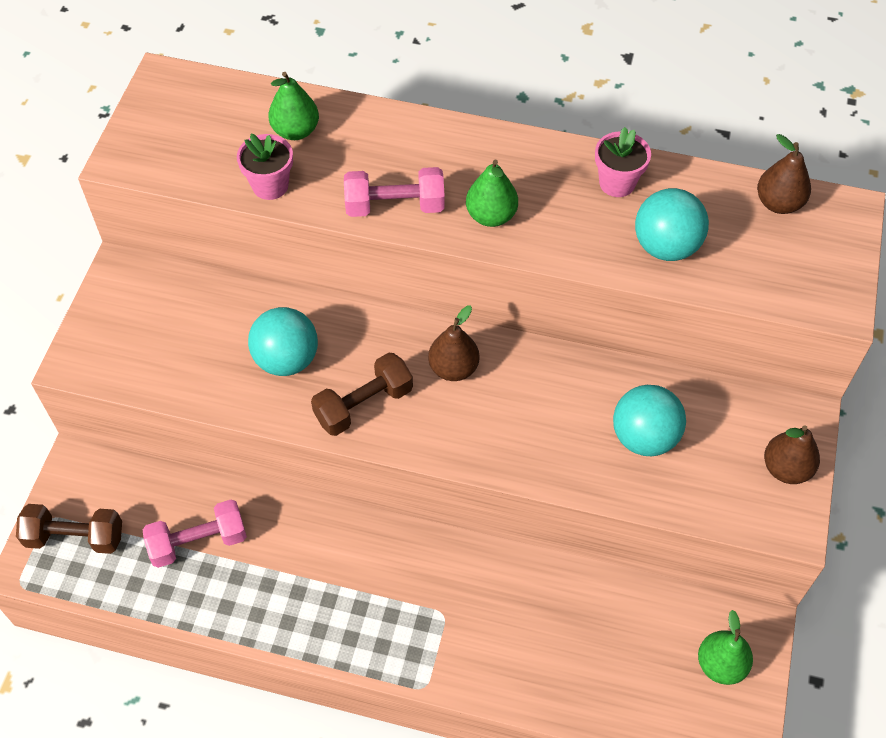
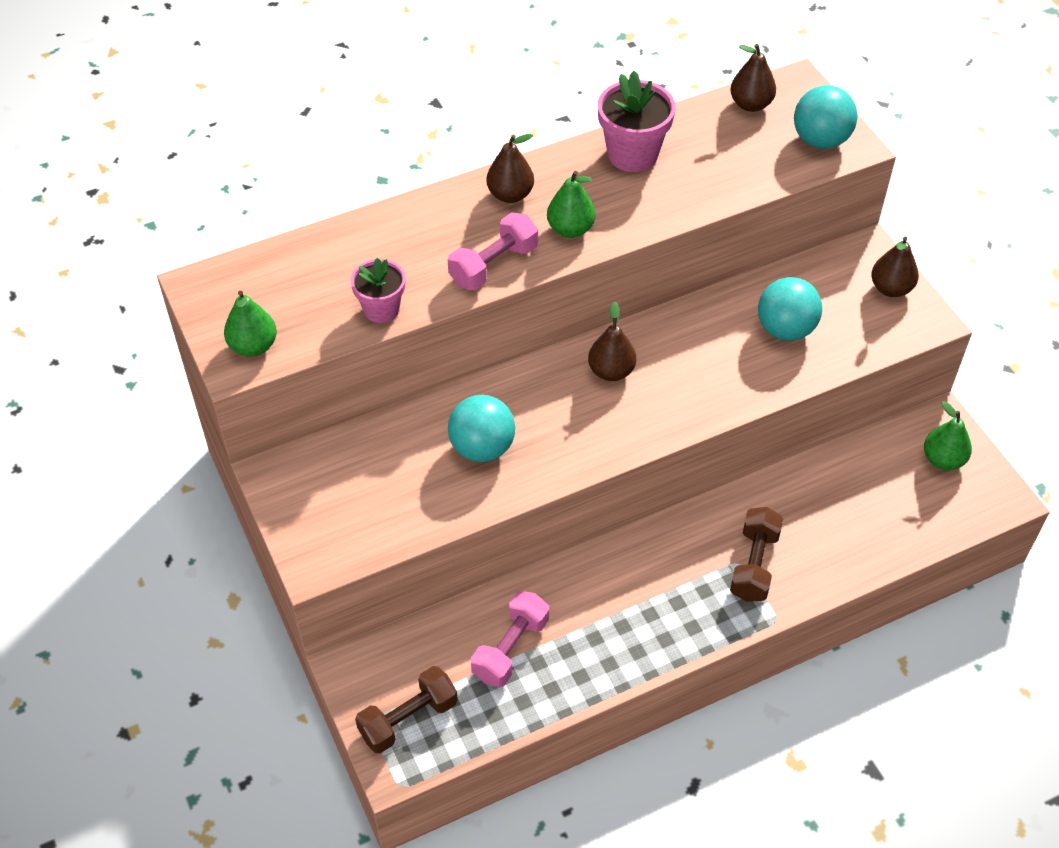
camera: 40 degrees left, 5 degrees down
green pear [268,72,319,140] -> green pear moved to [224,291,277,357]
brown dumbbell [311,353,413,436] -> brown dumbbell moved to [730,507,783,602]
pink flower pot [595,127,651,197] -> pink flower pot [598,71,676,172], size x1.53
turquoise ball [635,188,709,261] -> turquoise ball moved to [794,85,858,149]
none -> brown pear [486,134,534,203]

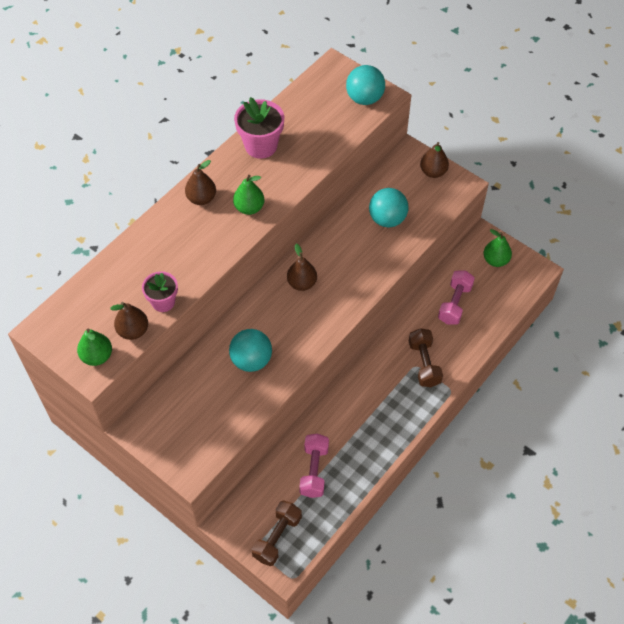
camera: 25 degrees left, 5 degrees up
pink dumbbell [448,212,538,290] -> pink dumbbell moved to [438,270,475,325]
brown pear [730,44,776,112] -> brown pear moved to [110,302,148,340]

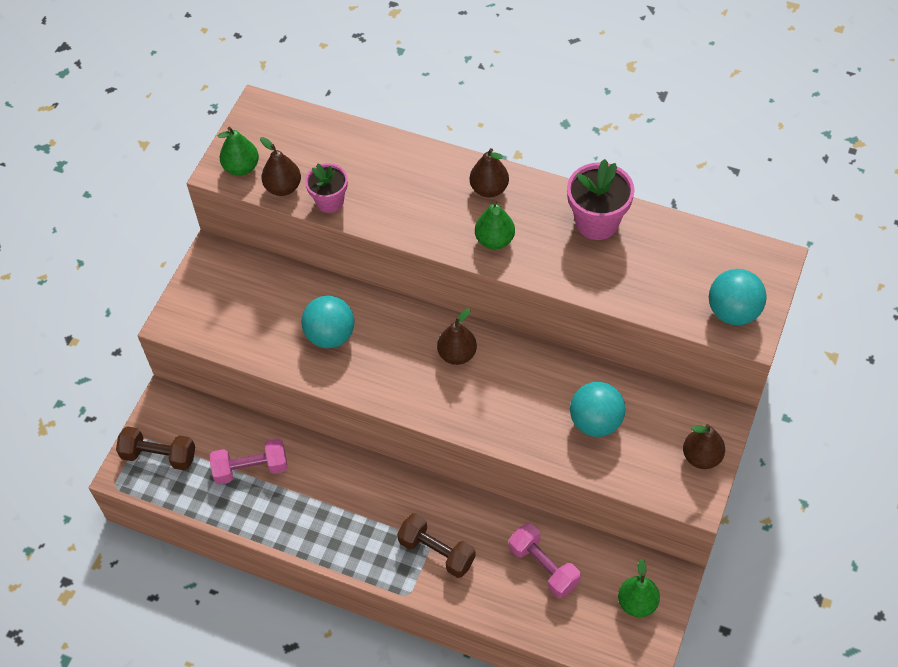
camera: 75 degrees right, 0 degrees up
brown dumbbell [409,328,443,387] -> brown dumbbell turned 60 degrees clockwise [397,513,476,578]
pink dumbbell [438,270,475,325] -> pink dumbbell turned 45 degrees clockwise [509,523,581,598]

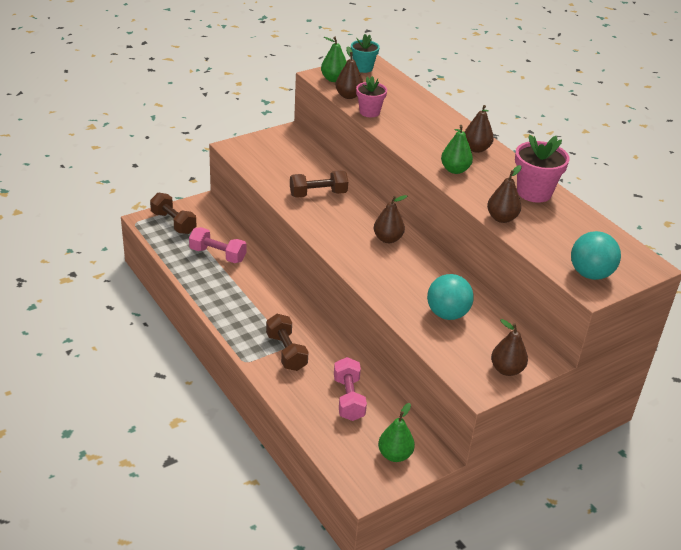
camera: 30 degrees right, 20 degrees down
turquoise ball [301,296,355,348] -> brown dumbbell [290,170,348,198]
none -> turquoise flower pot [351,34,380,73]
none -> brown pear [487,165,522,223]

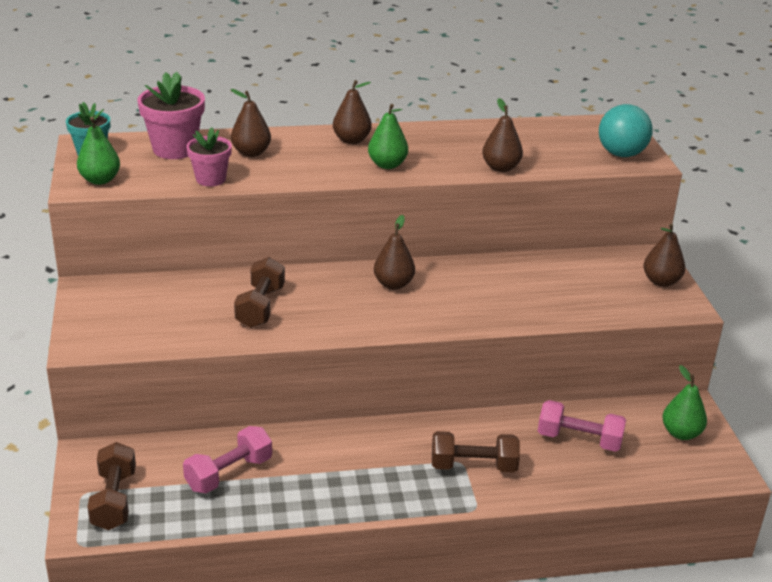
camera: 65 degrees left, 5 degrees down
brown dumbbell [150,193,196,234] -> brown dumbbell turned 75 degrees counterclockwise [87,442,136,530]
brown pear [335,47,363,99] -> brown pear moved to [230,89,271,157]
turquoise ball [427,274,474,320] -> none
pink flower pot [515,135,570,203] -> pink flower pot moved to [137,72,205,159]

